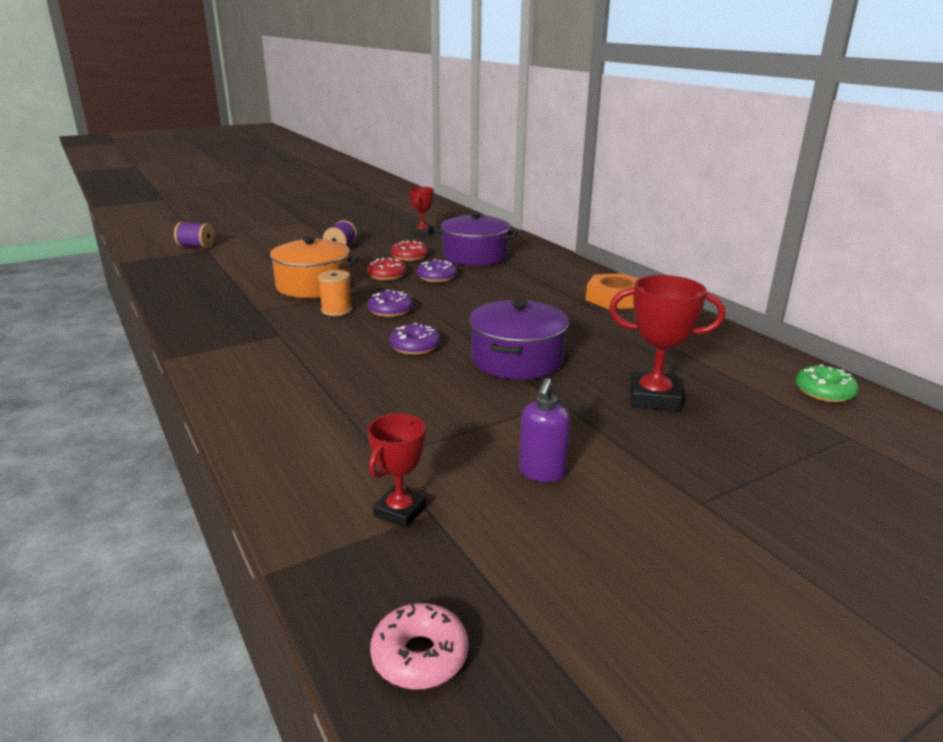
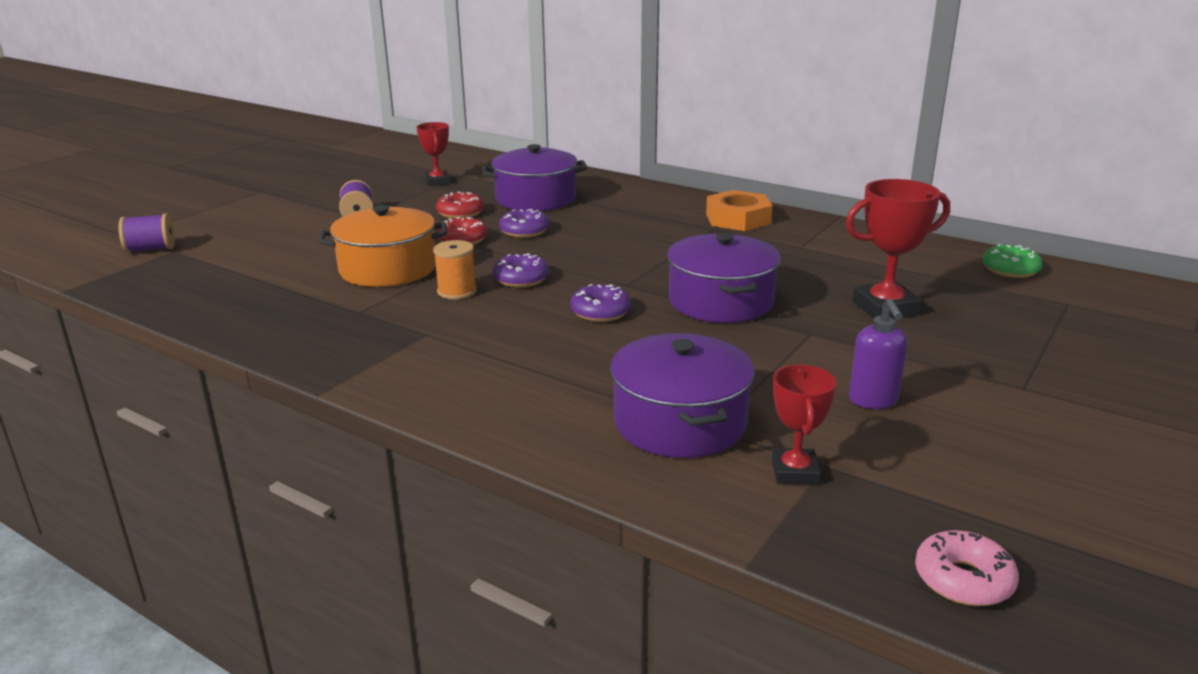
camera: 25 degrees left, 0 degrees up
none -> purple pot [610,333,755,458]

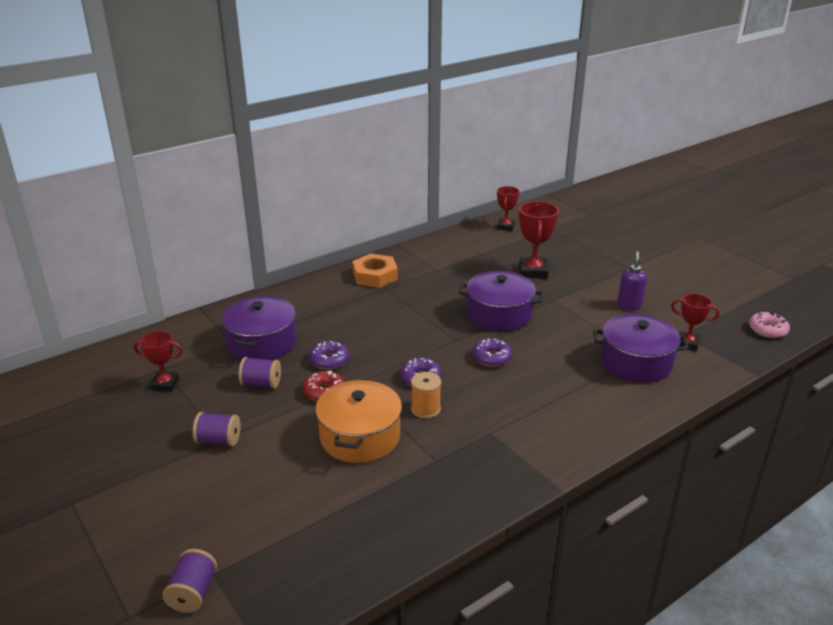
camera: 70 degrees left, 5 degrees up
red donut [436,192,484,219] -> purple spool [238,357,281,389]
purple soap dispenser [849,298,907,409] -> purple soap dispenser turned 90 degrees counterclockwise [617,251,647,310]
green donut [982,244,1043,278] -> red trophy [497,186,519,231]

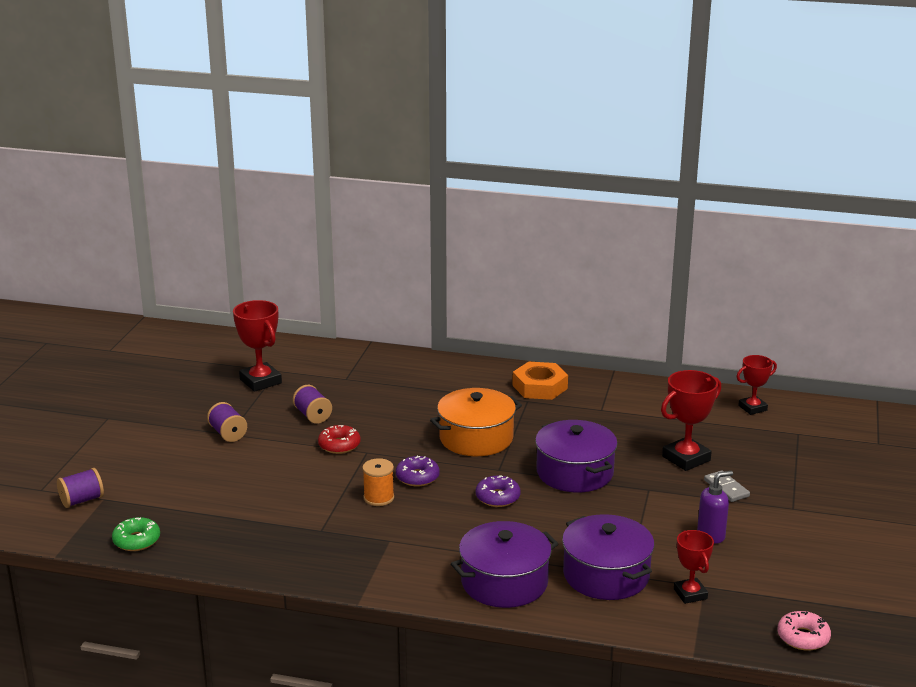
camera: 50 degrees right, 5 degrees down
red trophy [133,331,183,391] -> red trophy [233,300,282,392], size x1.56
purple pot [222,296,296,360] -> purple pot moved to [451,521,558,608]
purple donut [309,341,349,370] -> none
orange pot [315,379,402,463] -> orange pot moved to [430,388,522,456]
none -> green donut [112,517,160,551]
none -> grey domino [704,470,750,502]

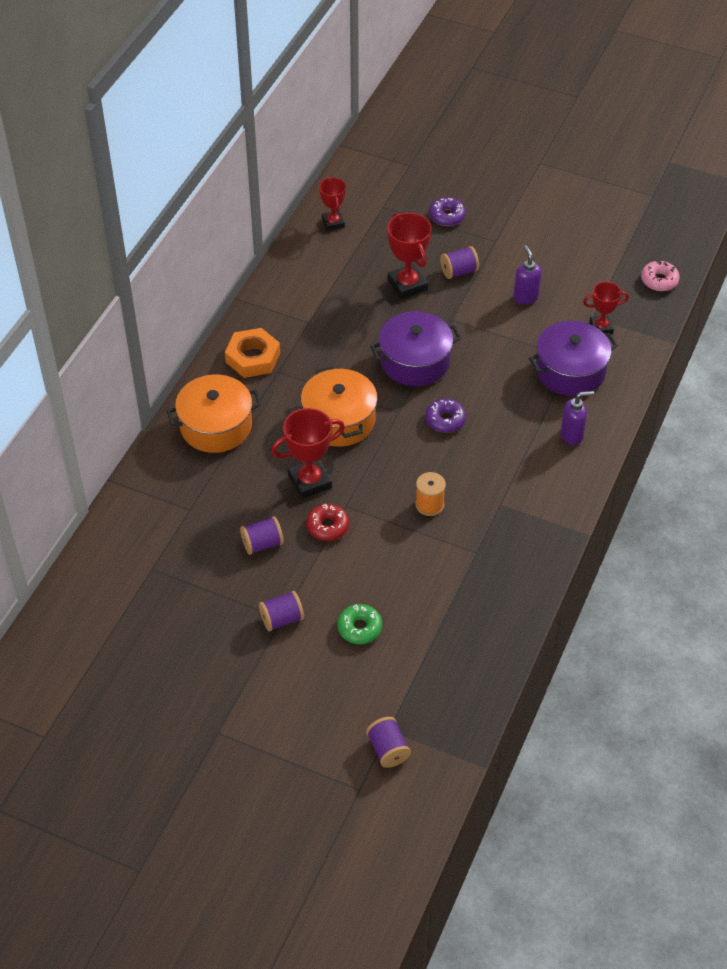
camera: 80 degrees left, 25 degrees up
green donut [112,517,160,551] -> green donut moved to [337,604,382,644]
red trophy [233,300,282,392] -> red trophy moved to [271,408,345,499]
purple donut [396,456,440,486] -> purple donut moved to [429,197,466,226]
purple pot [451,521,558,608] -> purple soap dispenser [560,391,594,445]
grey domino [704,470,750,502] -> purple spool [440,246,479,279]
none -> orange pot [167,375,261,453]

